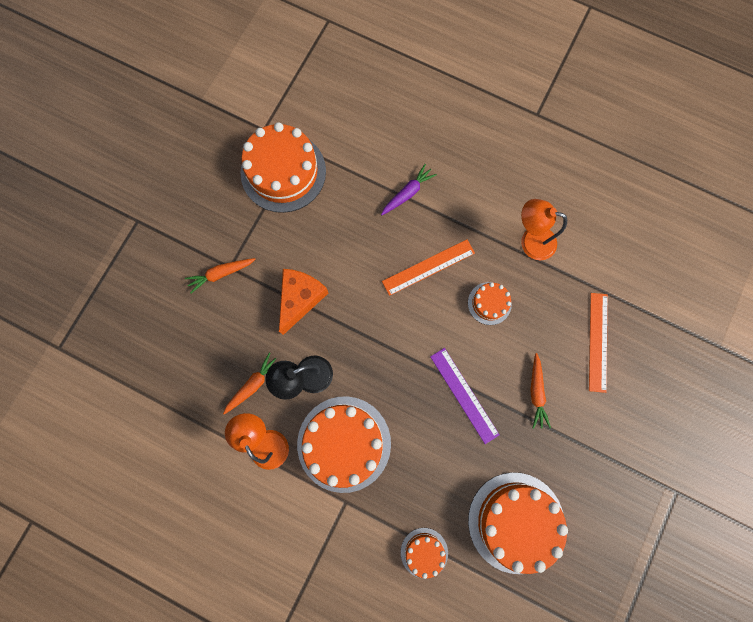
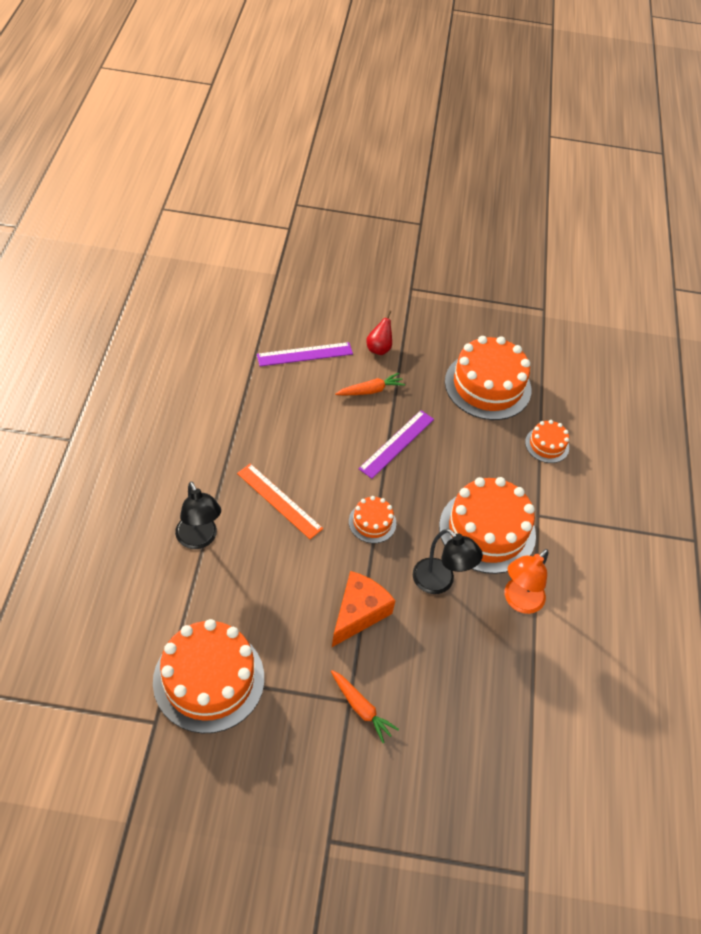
camera: 115 degrees left, 25 degrees down
orange carrot [223,352,276,414] -> none
orange cheese [279,269,328,335] -> orange cheese turned 120 degrees clockwise [332,571,395,647]
purple carrot [381,164,437,215] -> black lamp [175,481,221,549]
orange cake [468,282,512,325] -> orange cake moved to [349,496,396,543]
orange lamp [521,199,567,260] -> none
orange ruler [589,293,608,393] -> purple ruler [257,342,353,366]
none -> red pear [366,310,392,355]

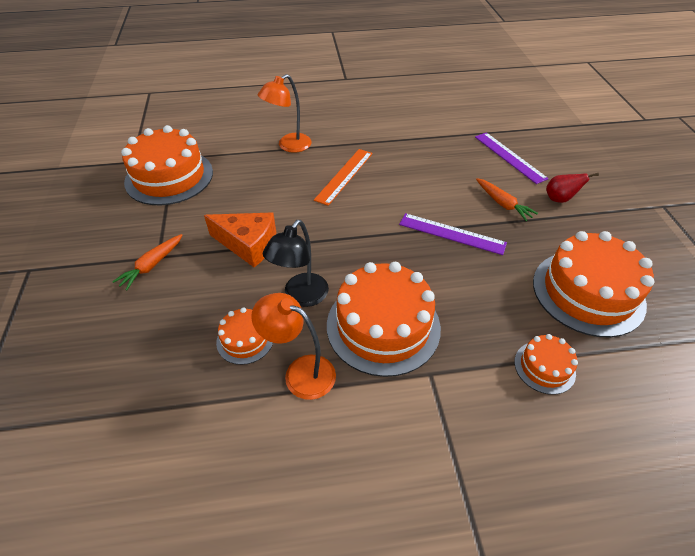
camera: 80 degrees right, 5 degrees down
black lamp [175,481,221,549] -> orange lamp [258,74,311,153]
orange cake [349,496,396,543] -> orange cake moved to [216,307,273,365]

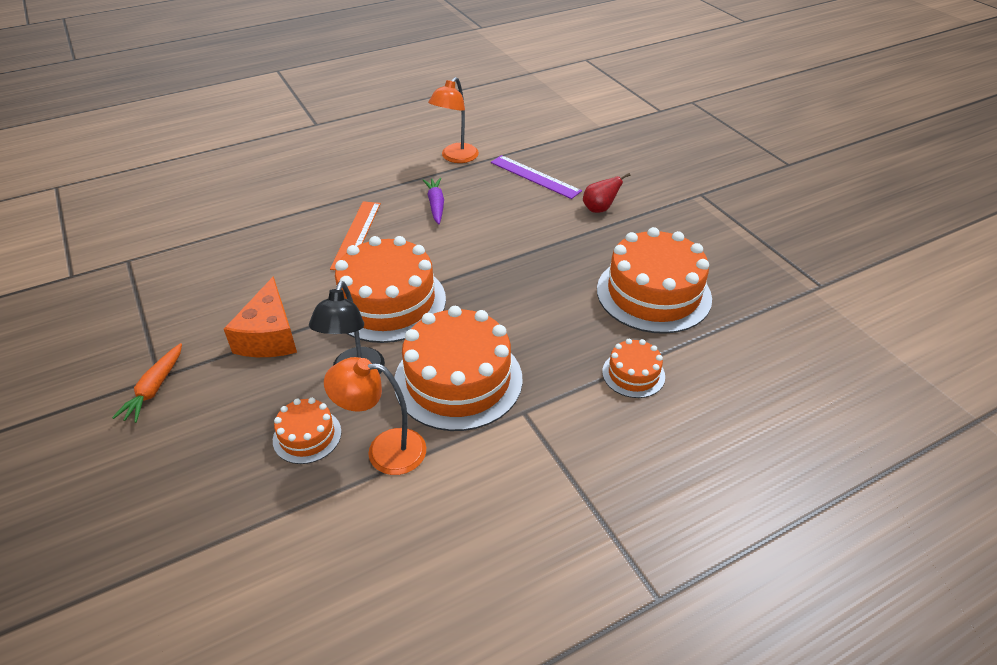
camera: 20 degrees left, 5 degrees down
orange cake [121,125,213,205] -> orange cake moved to [335,236,446,343]
orange cheese [204,213,276,267] -> orange cheese turned 90 degrees clockwise [224,276,297,357]
orange lamp [258,74,311,153] -> orange lamp moved to [428,77,479,163]
purple ruler [399,213,507,255] -> none
orange carrot [476,178,538,221] -> none
none -> purple carrot [423,178,444,224]

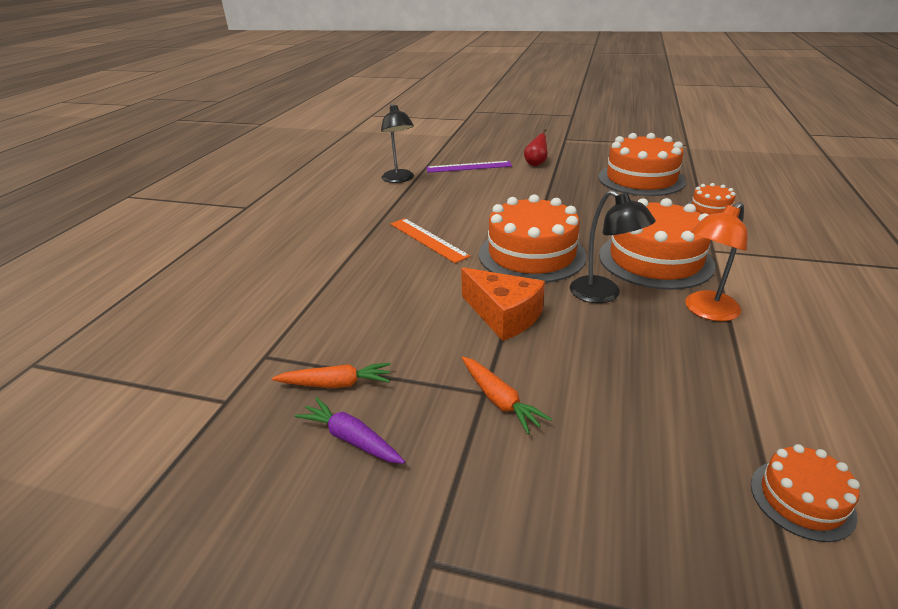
camera: 45 degrees left, 10 degrees down
orange cake [273,398,342,464] -> orange cake moved to [751,444,860,542]
purple carrot [423,178,444,224] -> purple carrot moved to [295,398,405,464]
orange lamp [428,77,479,163] -> black lamp [381,104,414,183]
none -> orange carrot [272,363,391,388]

